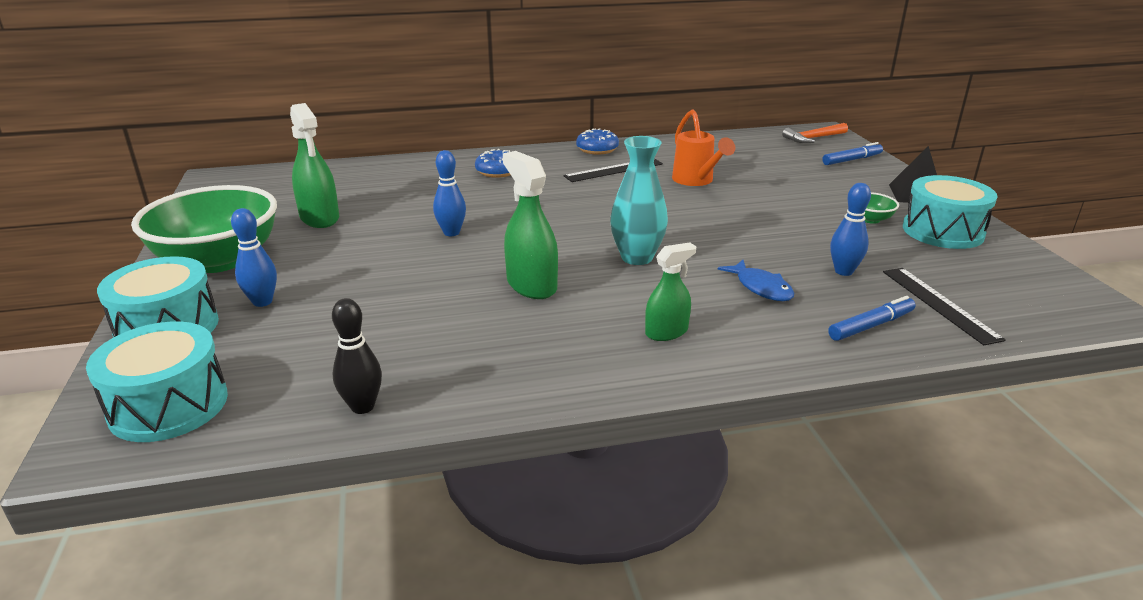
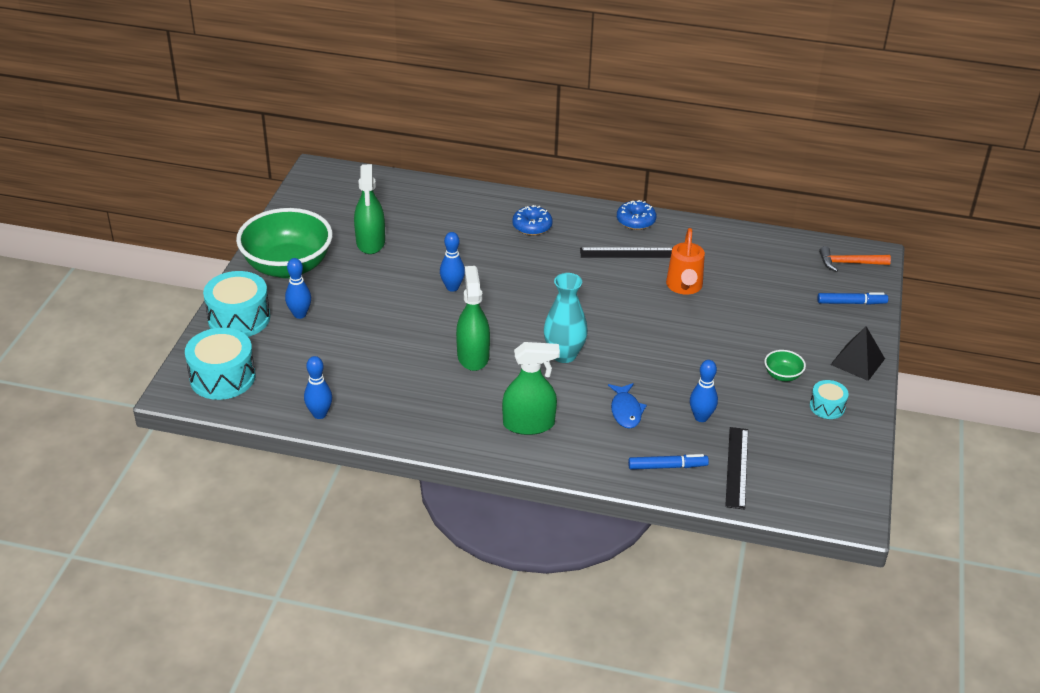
camera: 25 degrees right, 10 degrees up
black bowling pin [332,298,382,414] -> blue bowling pin [304,356,332,419]
green spray bottle [645,242,696,341] -> green spray bottle [502,342,560,435], size x1.56
turquoise drum [903,175,998,249] -> turquoise drum [810,380,849,419], size x0.54

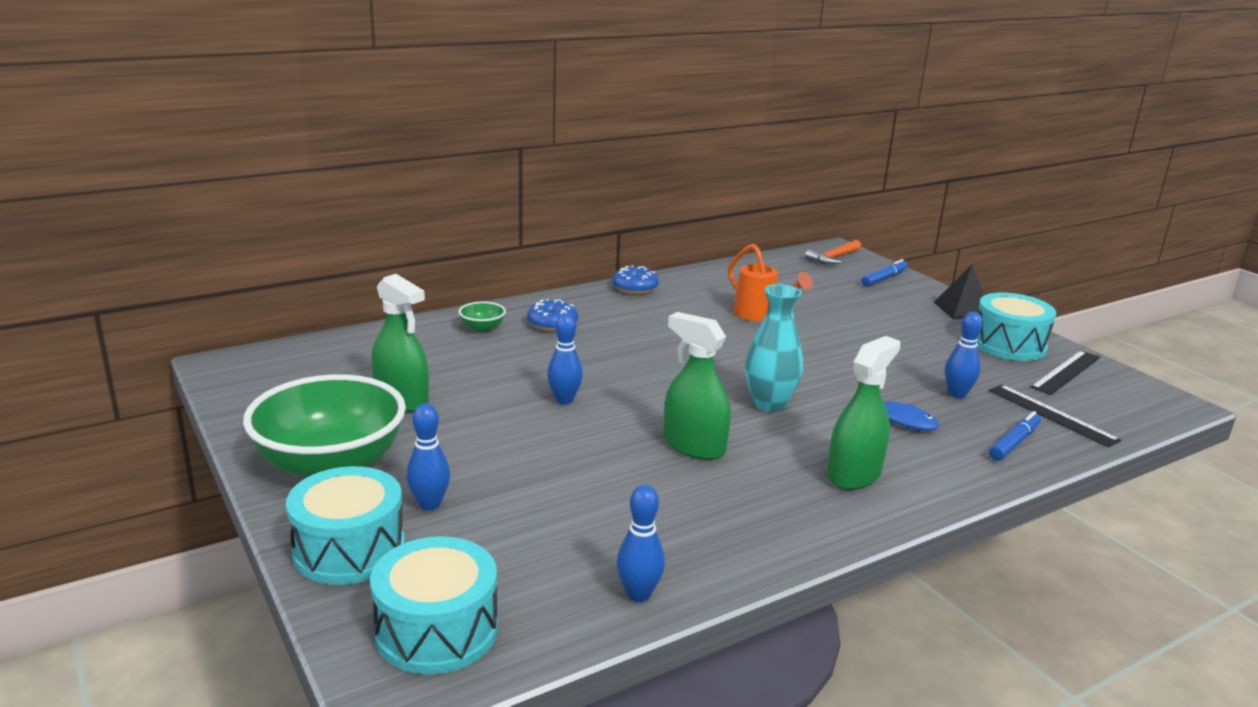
camera: 45 degrees left, 15 degrees down
black ruler [580,248,672,258] -> black ruler moved to [1030,351,1100,395]
green bowl [764,350,806,381] -> green bowl moved to [459,301,506,332]
turquoise drum [810,380,849,419] -> turquoise drum [976,292,1056,361], size x1.87

